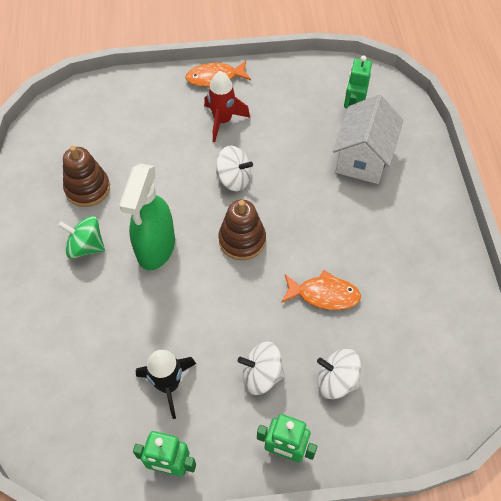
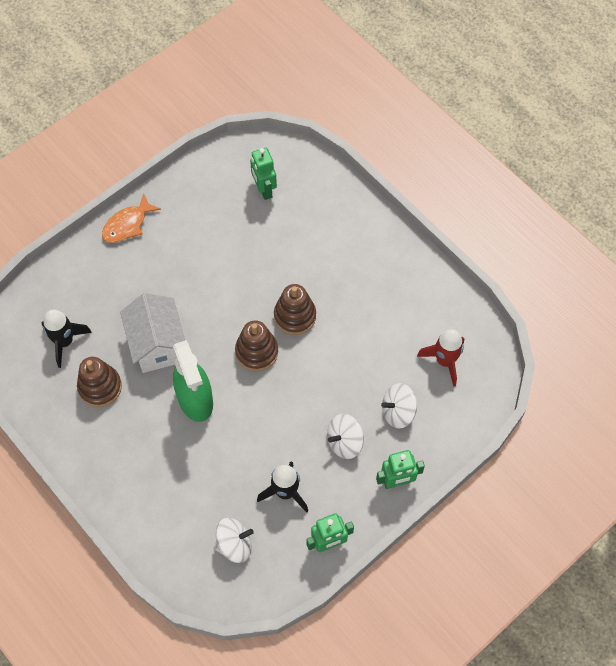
camera: 35 degrees left, 5 degrees up
green spinning top [58,216,105,259] -> none
red rocket [204,71,250,142] -> red rocket moved to [417,329,464,387]
white spinning top [216,146,253,191] -> white spinning top moved to [215,518,254,563]
orange fish [281,270,361,310] -> none
white house [333,94,403,184] -> white house moved to [120,293,185,373]
none -> black rocket [42,310,92,368]
none -> brown stacking toy [274,284,316,335]

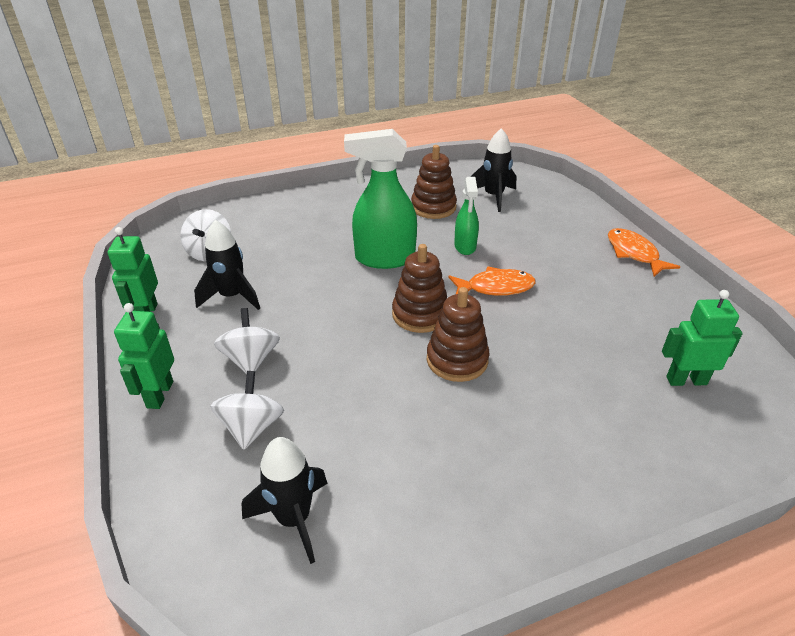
camera: 110 degrees right, 25 degrees down
white house [120,293,185,373] -> green spray bottle [454,177,479,255]
red rocket [417,329,464,387] -> black rocket [241,437,328,564]
none -> orange fish [448,266,536,296]

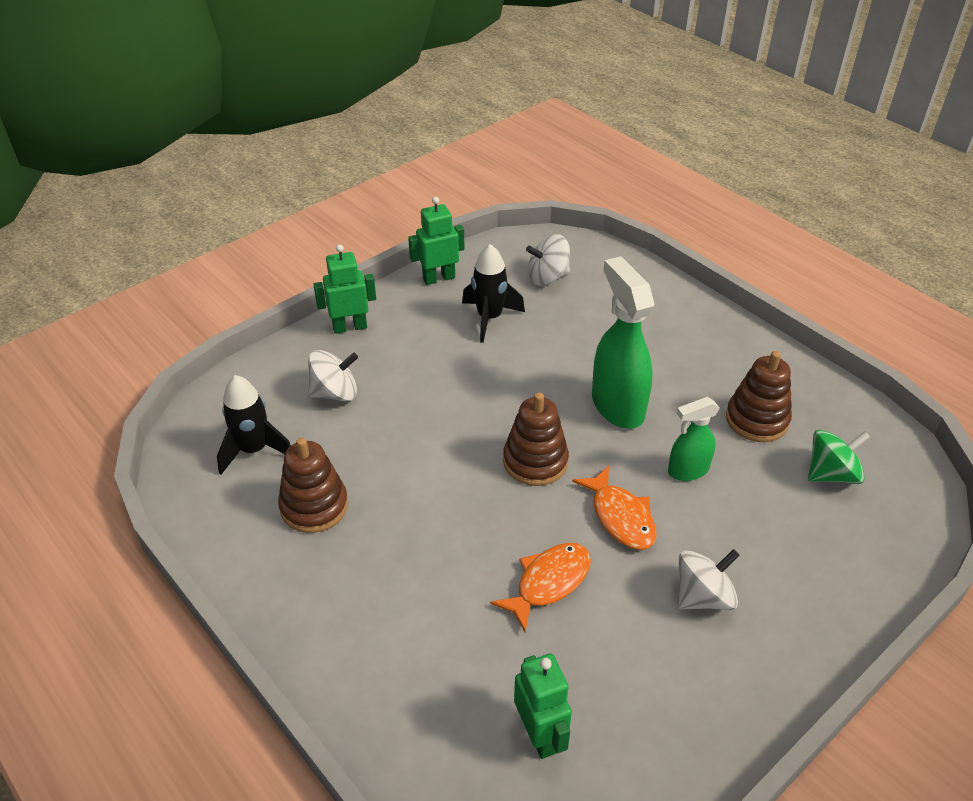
camera: 70 degrees right, 5 degrees up
white spinning top [214,308,280,374] -> white spinning top moved to [678,549,740,610]
brown stacking toy [427,287,489,382] -> brown stacking toy moved to [278,437,348,533]
black rocket [470,128,516,212] -> green spinning top [808,430,870,484]
orange fish [608,228,680,277] -> orange fish moved to [490,543,591,632]

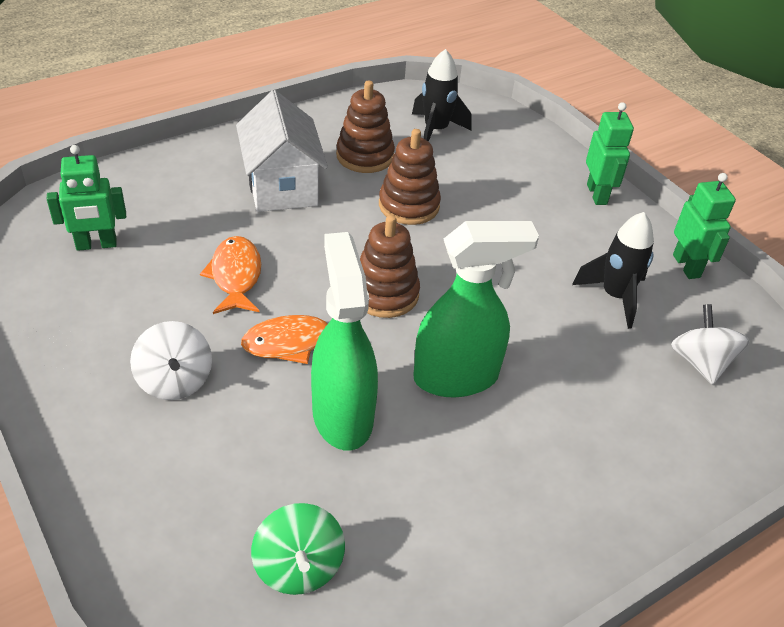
camera: 95 degrees right, 0 degrees up
white spinning top [308,350,358,401] -> none
orange fish [490,543,591,632] -> orange fish turned 150 degrees counterclockwise [200,236,261,314]
green spray bottle [668,397,720,481] -> green spray bottle [311,232,378,450], size x1.74
brown stacking toy [726,351,792,442] -> brown stacking toy moved to [379,129,441,225]
none -> white house [236,90,328,212]

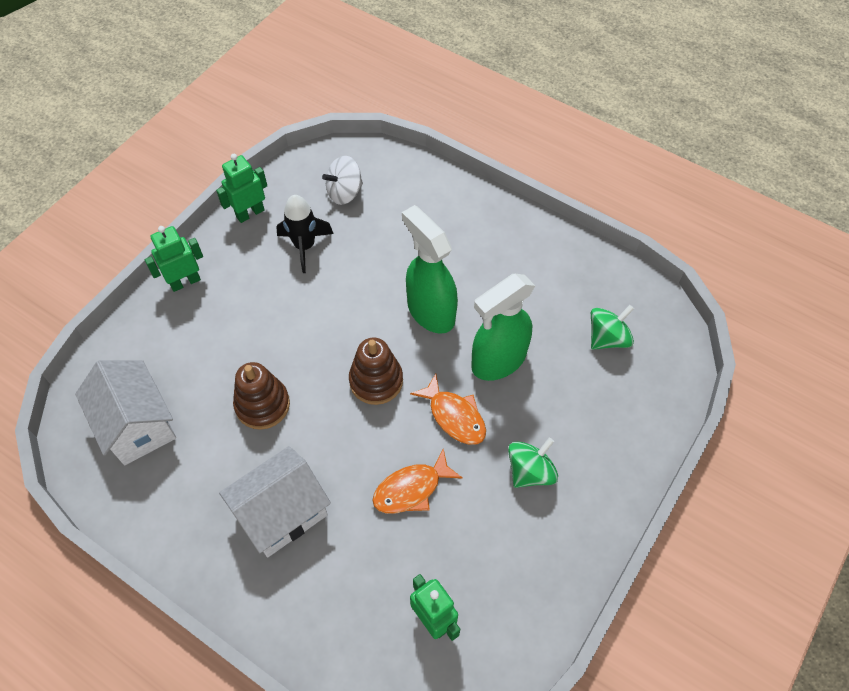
camera: 110 degrees left, 15 degrees up
white spinning top [130,321,212,400] -> green spinning top [508,437,558,488]
brown stacking toy [336,81,395,173] -> none
black rocket [412,49,472,142] -> white house [75,360,176,465]

